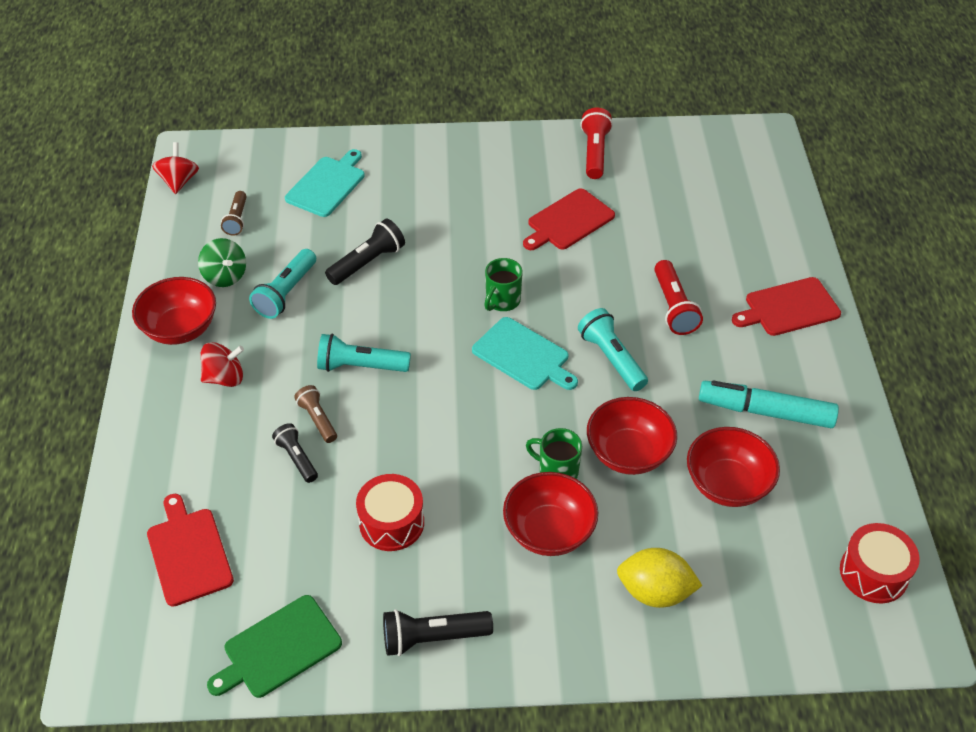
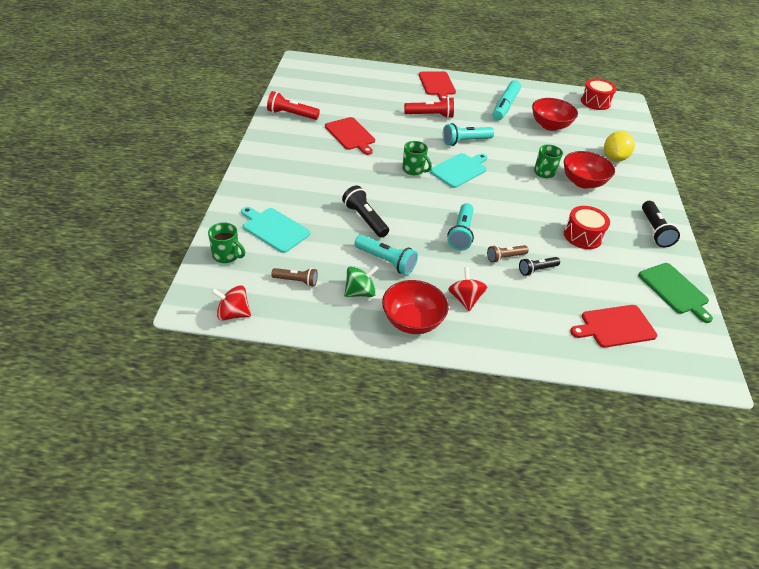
camera: 85 degrees left, 5 degrees down
red bowl [587,397,677,475] -> none
none -> green mug [208,222,245,263]

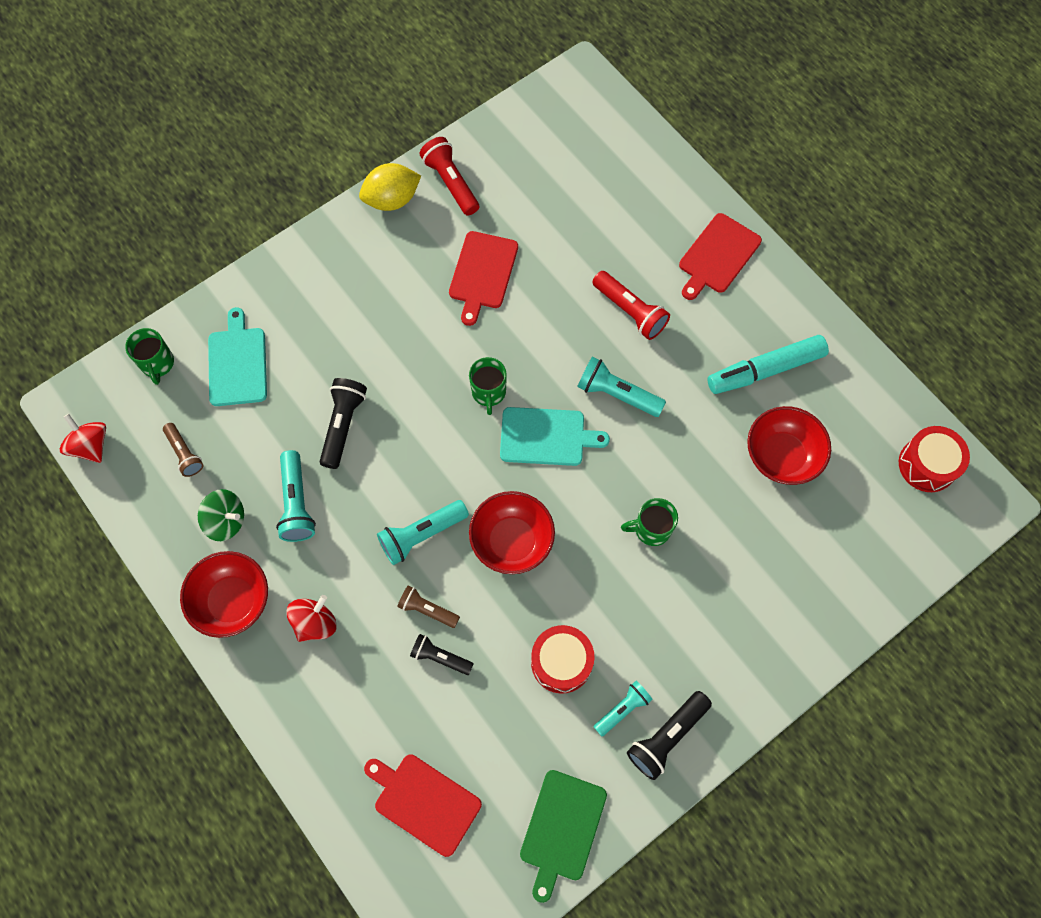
camera: 50 degrees right, 25 degrees up
red bowl [564,151,615,189] -> red bowl moved to [469,491,555,574]
yellow lemon [604,131,635,161] -> yellow lemon moved to [359,163,421,211]
none -> turquoise flashlight [594,681,653,736]

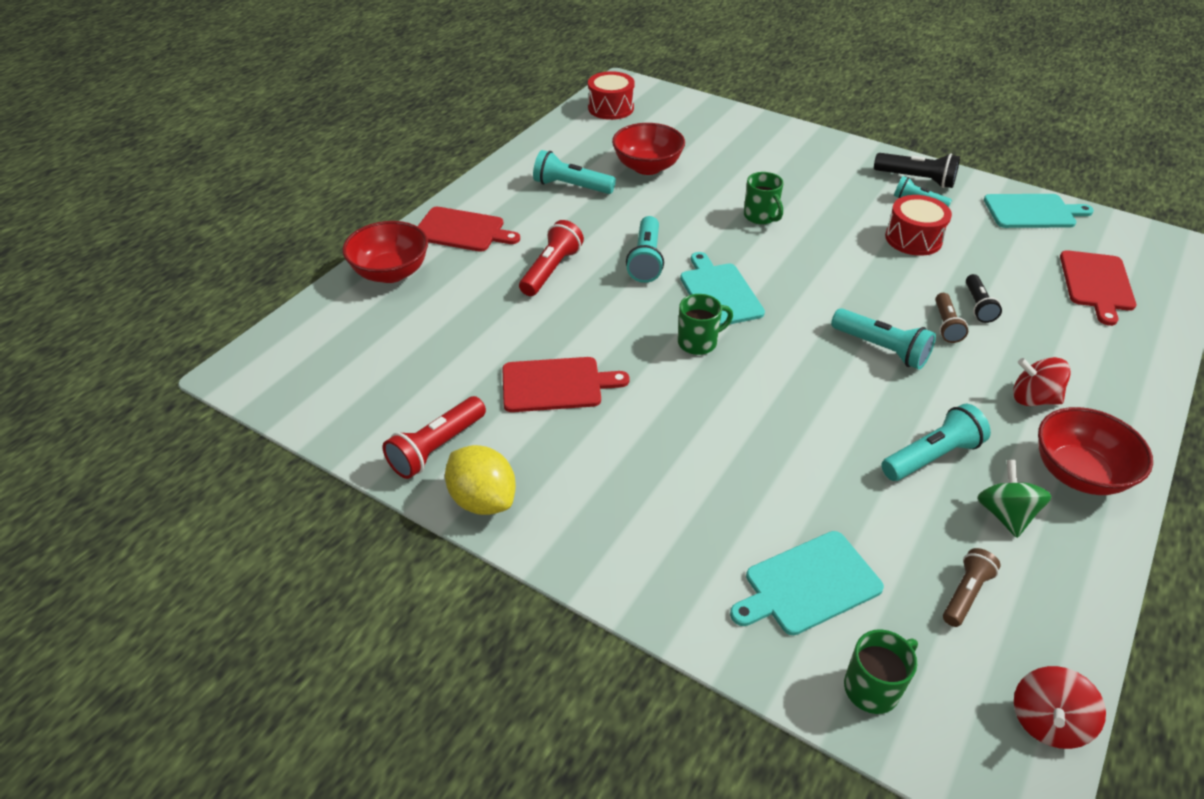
camera: 110 degrees left, 25 degrees down
black flashlight [320,378,367,469] -> none
red bowl [469,491,555,574] -> red bowl moved to [342,221,428,283]
green cutting board [520,770,607,903] -> turquoise cutting board [984,194,1094,228]
turquoise marker [707,335,829,394] -> turquoise flashlight [533,150,616,194]

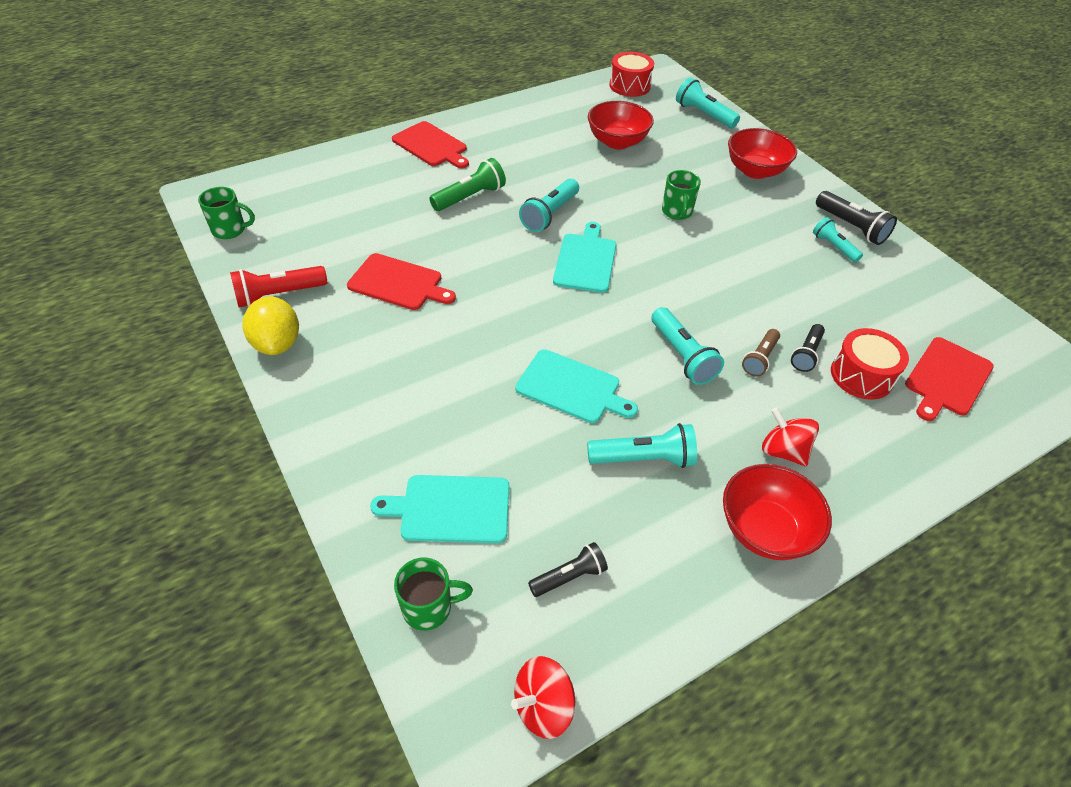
camera: 25 degrees right, 5 degrees up
red bowl [342,221,428,283] -> red bowl moved to [728,128,797,179]
red flashlight [519,220,584,296] -> green flashlight [429,158,506,211]
turquoise flashlight [533,150,616,194] -> turquoise flashlight moved to [676,78,740,128]
green mug [678,294,733,355] -> green mug moved to [198,187,255,239]
red drum [885,195,952,256] -> red drum moved to [831,328,909,400]
brown flashlight [943,548,1001,627] -> black flashlight [528,542,608,597]
green spinning top [977,460,1052,538] -> none
turquoise cutting board [984,194,1094,228] -> turquoise cutting board moved to [515,349,638,423]

